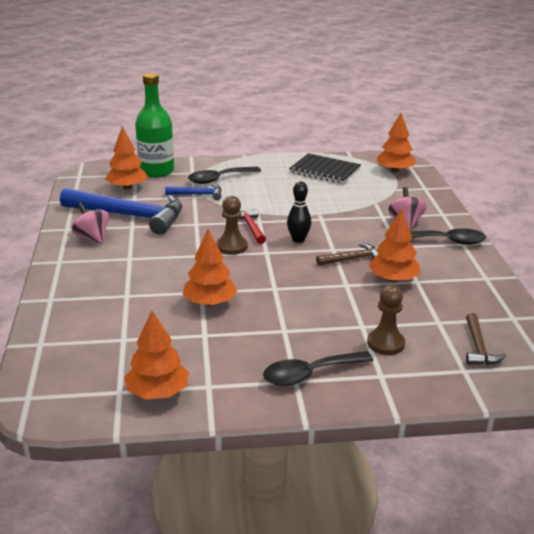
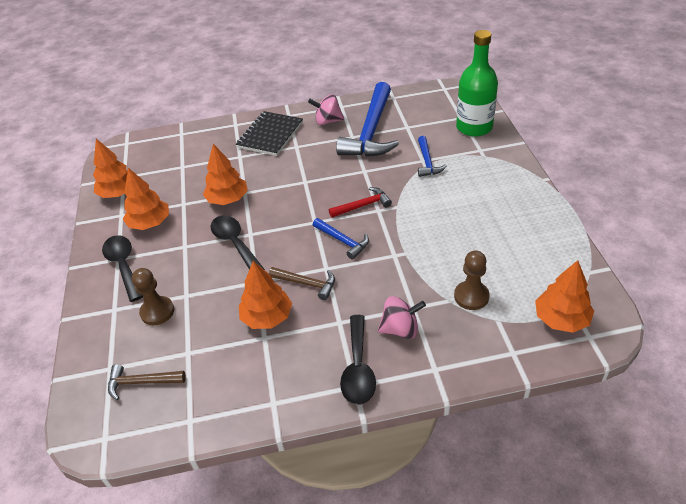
camera: 90 degrees right, 15 degrees up
pink spinning top [72,202,109,244] -> pink spinning top turned 135 degrees counterclockwise [308,94,344,125]
orange tree [105,126,148,190] -> orange tree moved to [123,168,169,230]
black spoon [188,167,261,184] -> black spoon moved to [211,215,265,270]
brown pawn [217,196,247,255] -> brown pawn moved to [454,250,489,310]
black bowling pin [287,181,311,243] -> blue hammer [313,218,369,260]
black notebook [289,153,361,184] -> black notebook moved to [236,111,303,156]
brown hammer [316,243,378,266] -> brown hammer turned 45 degrees counterclockwise [269,267,335,300]

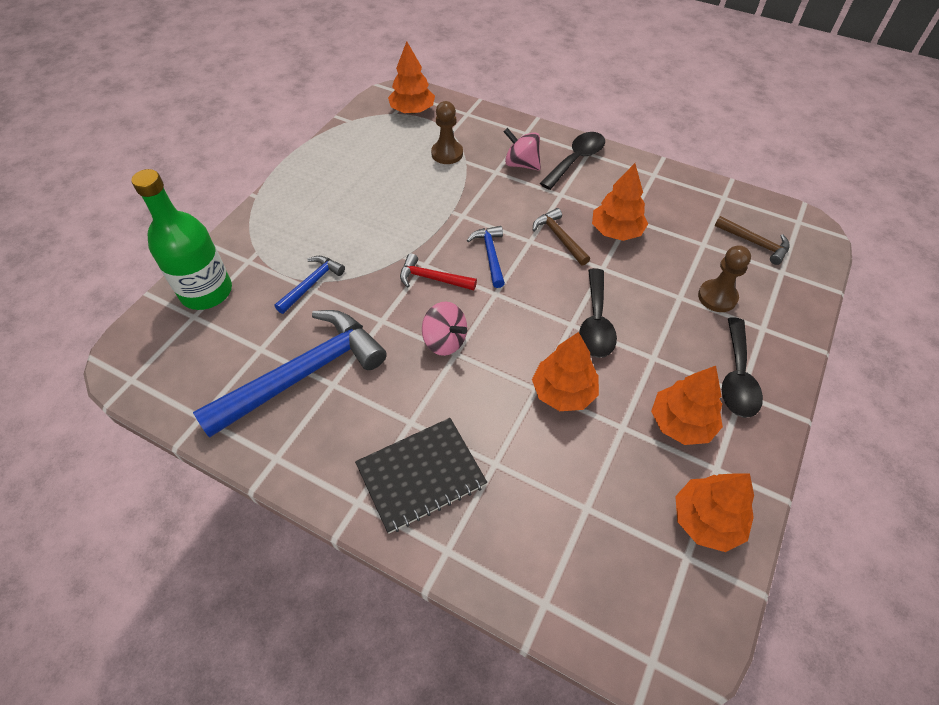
camera: 145 degrees left, 10 degrees up
pink spinning top [308,94,344,125] -> pink spinning top moved to [422,301,467,356]

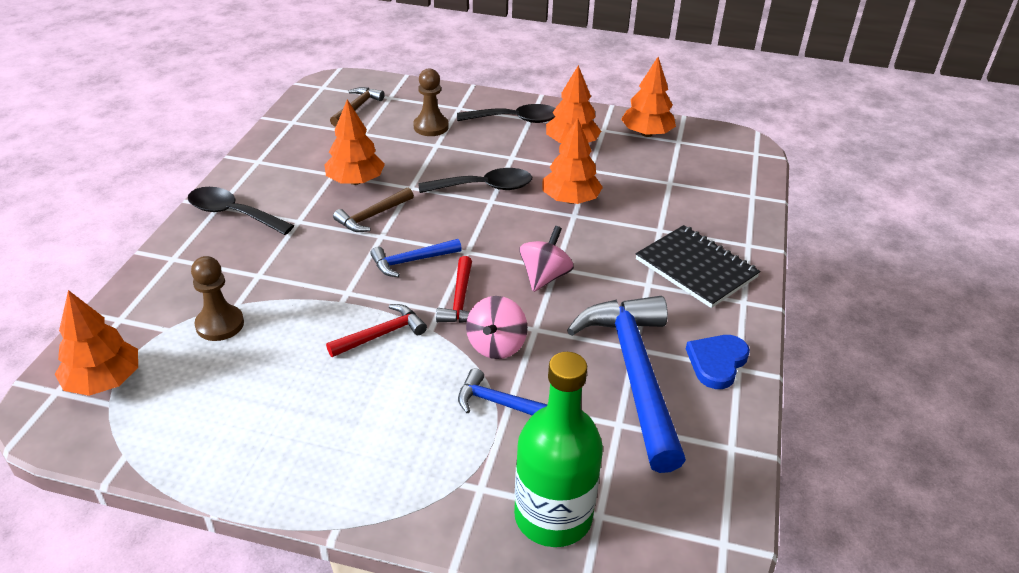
camera: 105 degrees left, 15 degrees down
blue hammer [193,310,387,438] -> blue hammer turned 45 degrees clockwise [567,296,686,473]
pink spinning top [503,128,541,171] -> pink spinning top moved to [466,296,528,359]
none -> red hammer [326,304,427,357]
none -> blue heart [686,335,750,389]

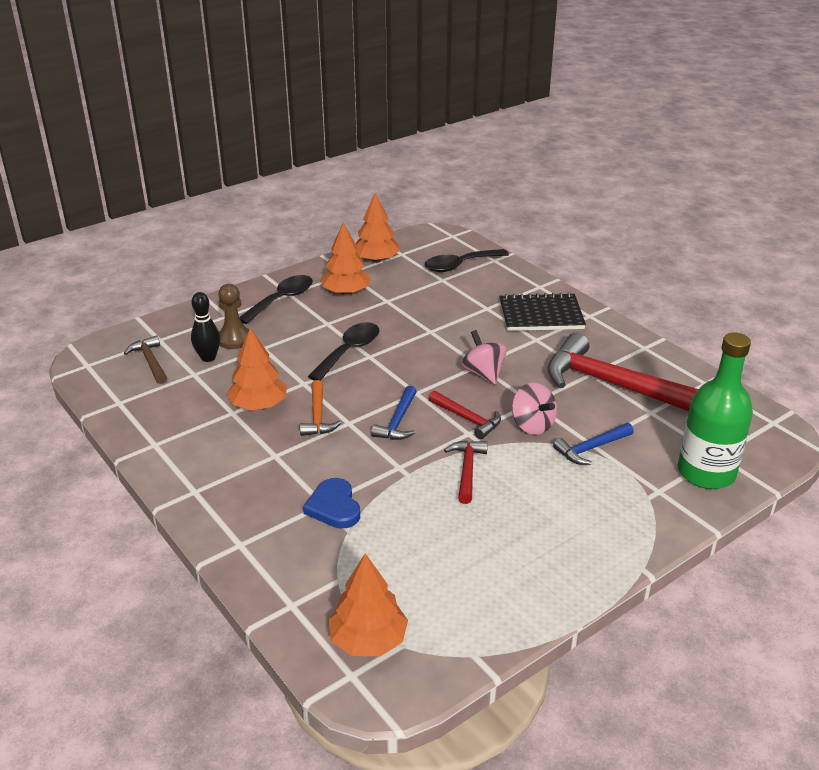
camera: 50 degrees left, 5 degrees down
black spoon [188,187,294,235] -> black spoon moved to [424,249,509,272]
brown pawn [191,256,244,341] -> none
brown hammer [333,187,414,232] -> orange hammer [300,380,341,436]
orange tree [543,118,603,204] -> none
blue hammer [567,296,686,473] -> red hammer [547,333,699,411]
blue heart [686,335,750,389] -> blue heart moved to [303,478,360,529]
none -> black bowling pin [191,292,220,362]

